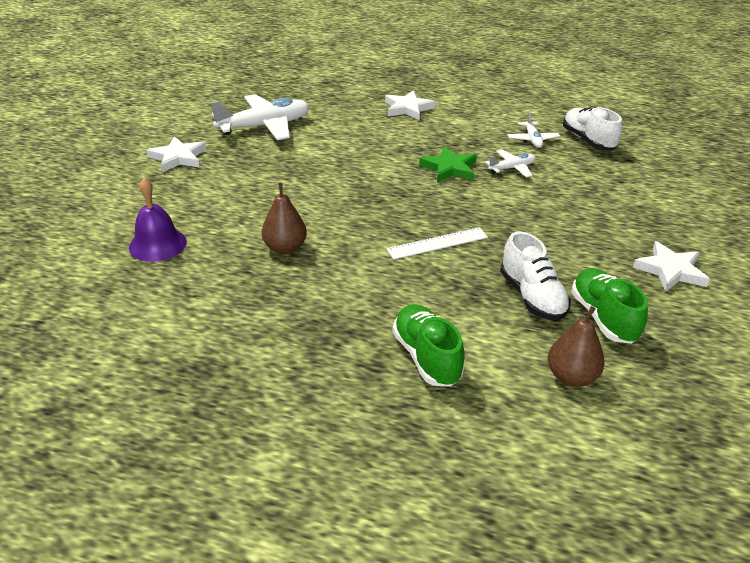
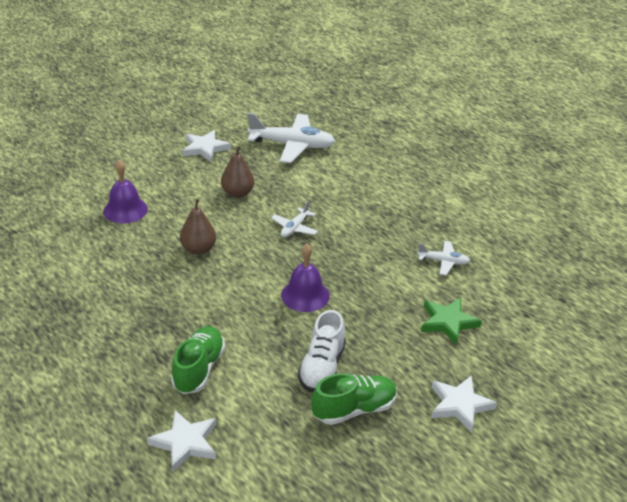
camera: 35 degrees right, 0 degrees up
white star [385,90,435,120] -> white star moved to [147,410,216,472]
white ruler [386,227,488,260] -> purple bell [281,244,330,312]
green star [419,146,477,182] -> green star moved to [421,298,482,345]
white plane [508,112,560,148] -> white plane moved to [271,201,318,238]
brown pear [548,306,605,387] -> brown pear moved to [221,146,254,198]
white shoe [563,107,622,150] -> none
green shoe [571,268,648,344] -> green shoe turned 45 degrees clockwise [311,373,397,425]

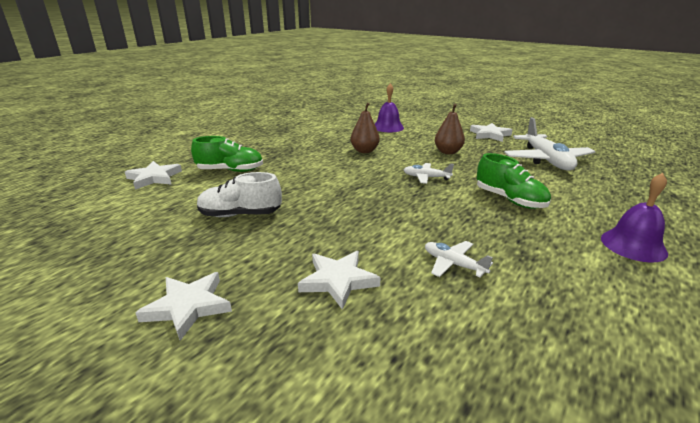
camera: 75 degrees right, 10 degrees down
purple bell [281,244,330,312] -> purple bell moved to [601,173,668,263]
green shoe [311,373,397,425] -> green shoe moved to [477,153,551,209]
white plane [417,241,470,275] -> white plane turned 135 degrees clockwise [425,241,493,277]
green star [421,298,482,345] -> white star [298,251,381,310]

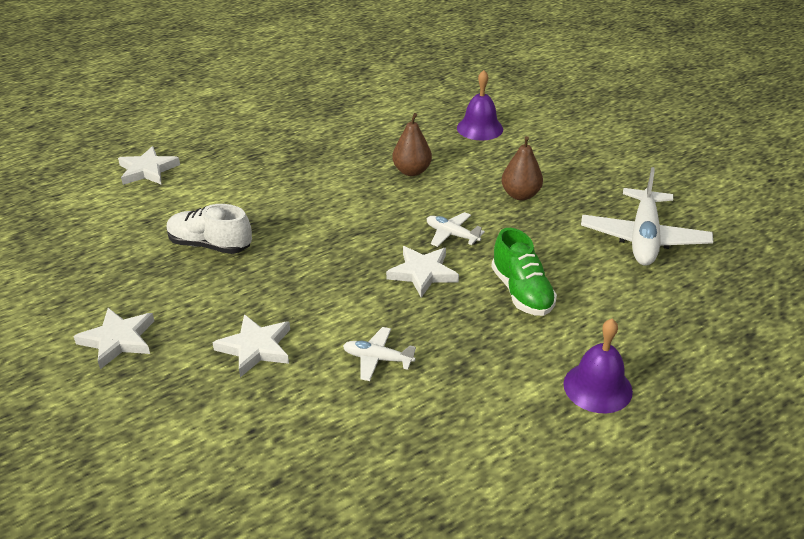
camera: 20 degrees right, 10 degrees up
green shoe [191,136,263,172] -> none
white plane [425,241,493,277] -> white plane turned 45 degrees counterclockwise [343,327,416,381]
white star [470,123,512,142] -> white star moved to [386,246,459,298]

